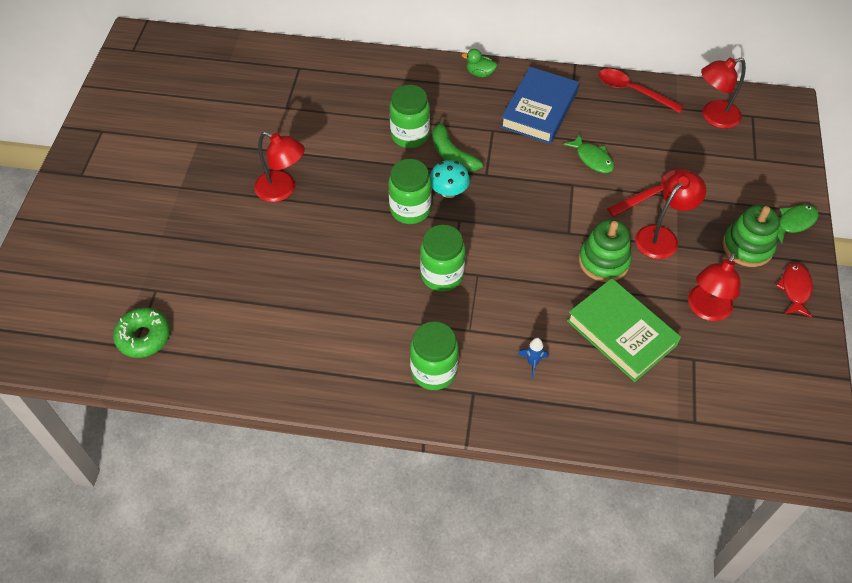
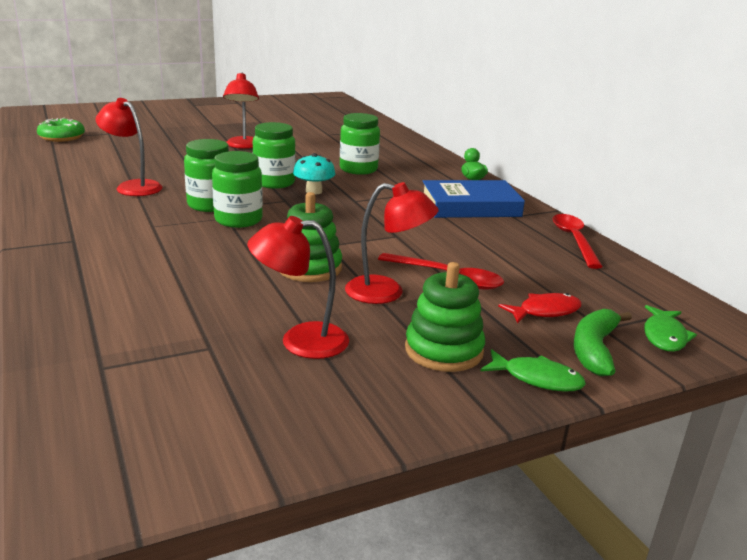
camera: 55 degrees right, 30 degrees down
green jar [410,321,459,390] -> green jar moved to [212,151,263,228]
green banana [432,117,483,172] -> green banana moved to [573,309,632,376]
blue rocket [518,338,549,379] -> none
green fish [563,134,614,173] -> green fish moved to [644,305,697,352]
green book [567,278,681,382] -> none
red lamp [701,58,746,129] -> red lamp moved to [96,98,162,196]
red fish [776,263,813,318] -> red fish moved to [498,293,582,323]

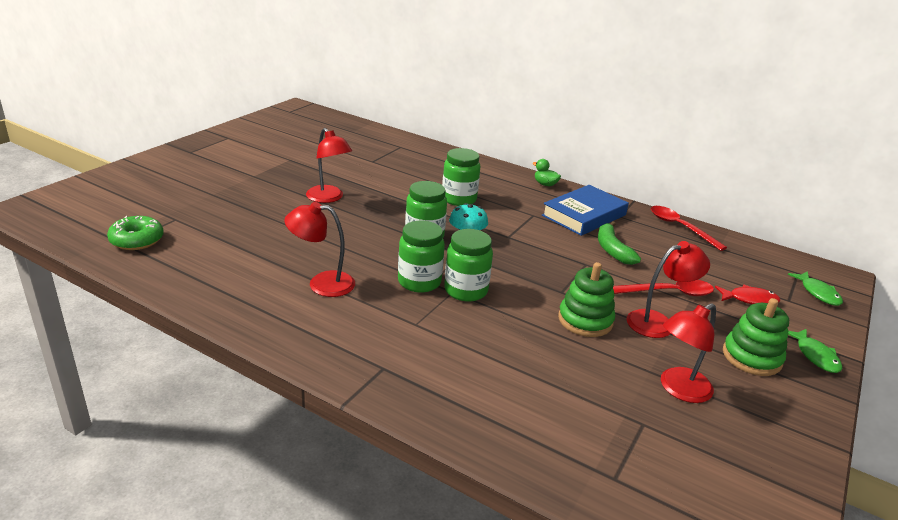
camera: 35 degrees left, 5 degrees up
green fish [481,349,586,392] -> green fish turned 90 degrees clockwise [788,329,842,373]
red fish [498,293,582,323] -> red fish turned 60 degrees clockwise [715,285,780,304]
green banana [573,309,632,376] -> green banana moved to [598,221,641,265]

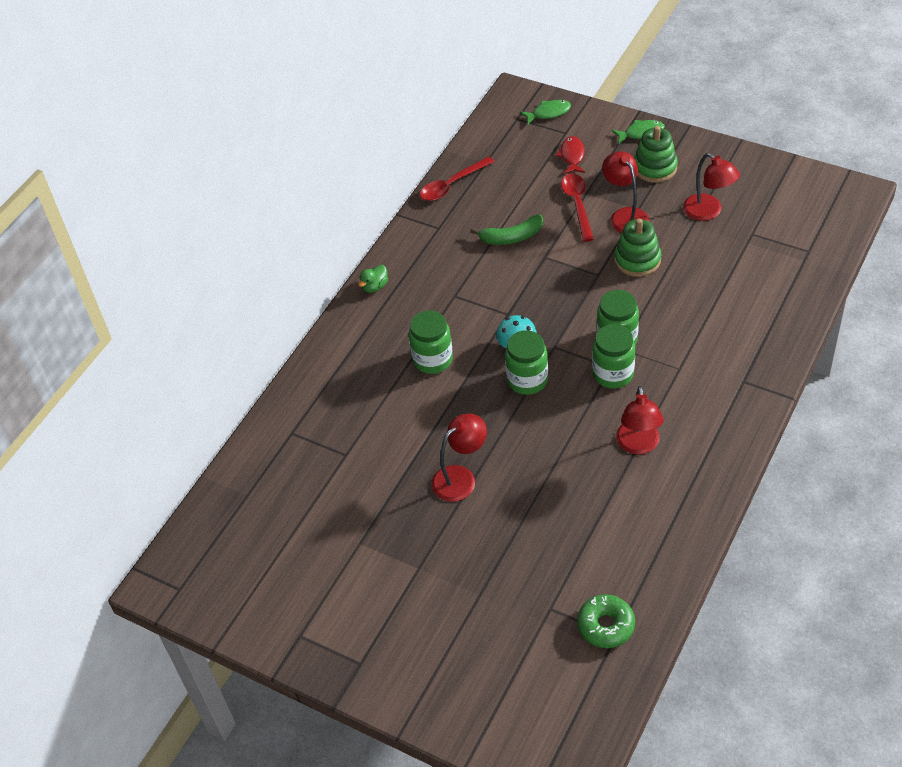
camera: 85 degrees left, 20 degrees up
blue book [542,185,629,236] -> none

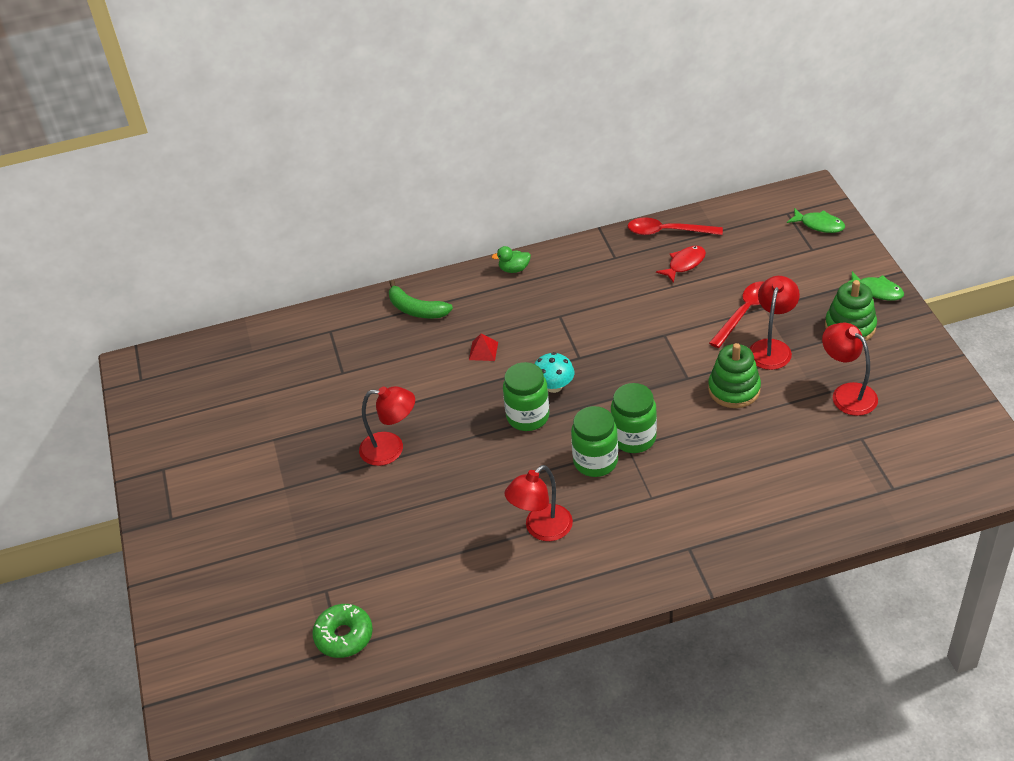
camera: 45 degrees right, 5 degrees down
green jar [409,310,453,374] -> red pyramid [469,333,498,361]
green banana [470,214,543,245] -> green banana moved to [389,280,453,319]
red fish [556,136,585,174] -> red fish moved to [656,246,706,283]
red lamp [683,153,740,221] -> red lamp turned 135 degrees clockwise [822,323,878,416]

